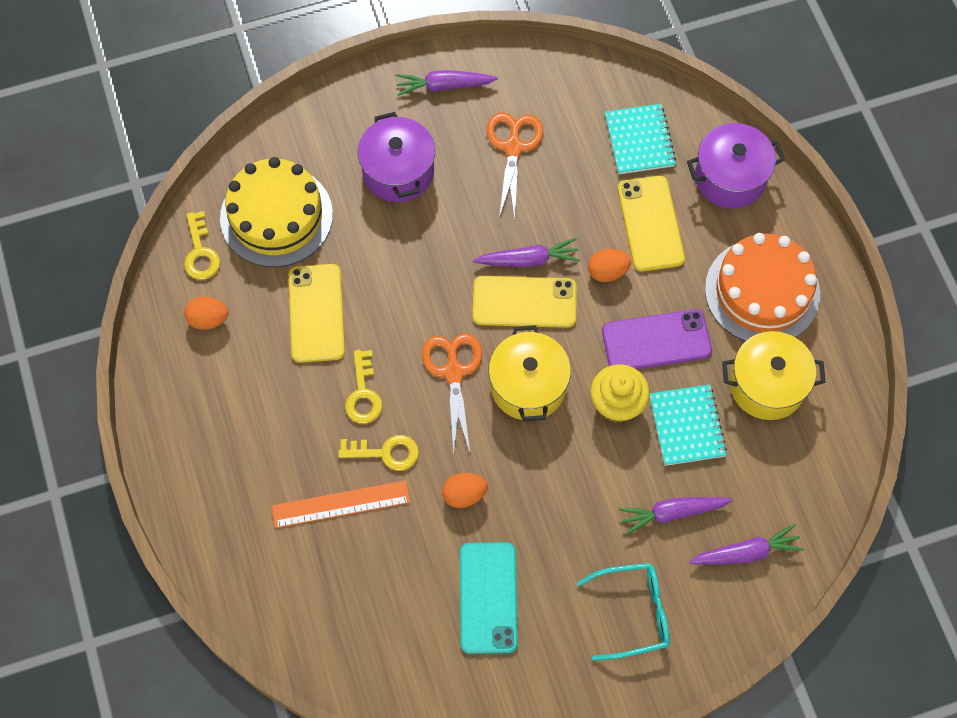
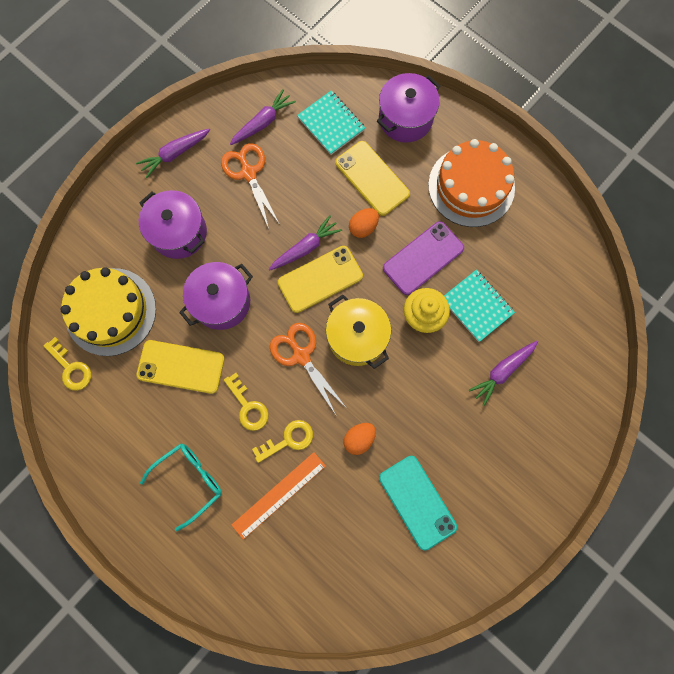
camera: 30 degrees left, 10 degrees up
orange egg [184,297,228,330] -> none
yellow phone [289,264,345,363] -> yellow phone turned 45 degrees counterclockwise [136,340,225,394]
turquoise glasses [577,563,670,661] -> turquoise glasses moved to [140,444,222,531]
purple carrot [689,524,804,565] -> purple carrot moved to [230,89,296,145]
yellow pot [722,331,826,420] -> none
none -> purple pot [179,262,253,330]

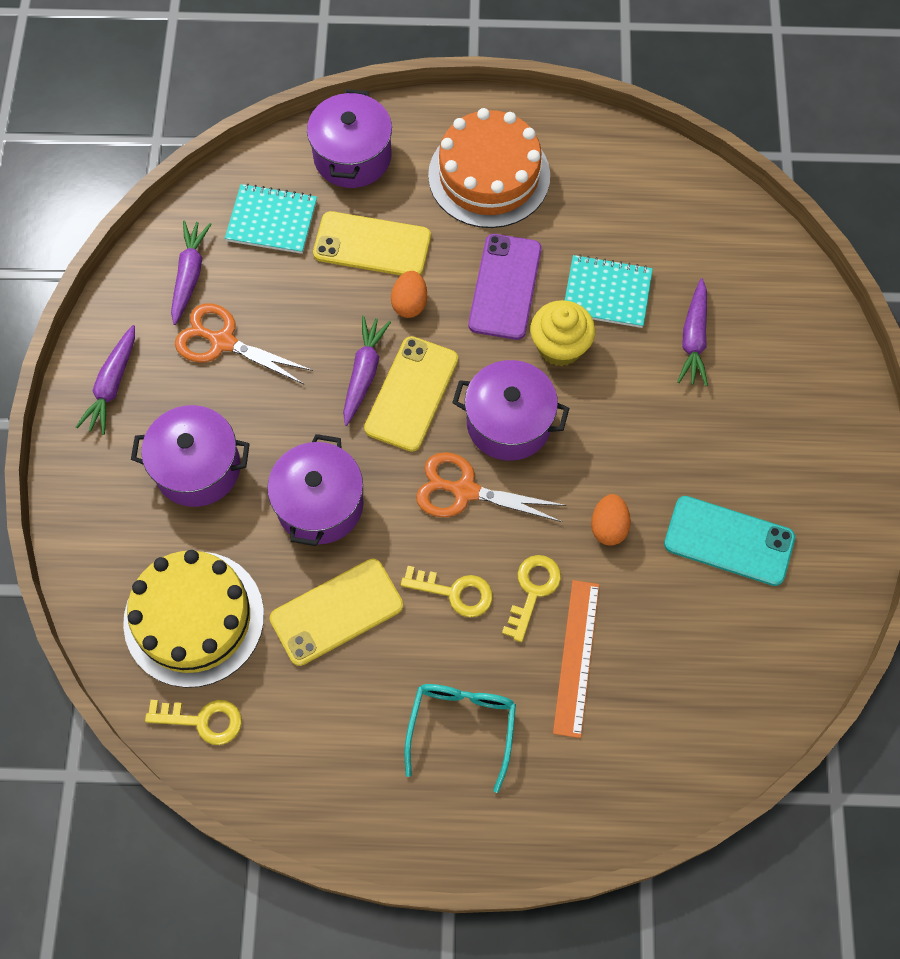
camera: 40 degrees left, 10 degrees down
yellow pot [326,295,391,369] -> purple pot [452,360,569,461]

